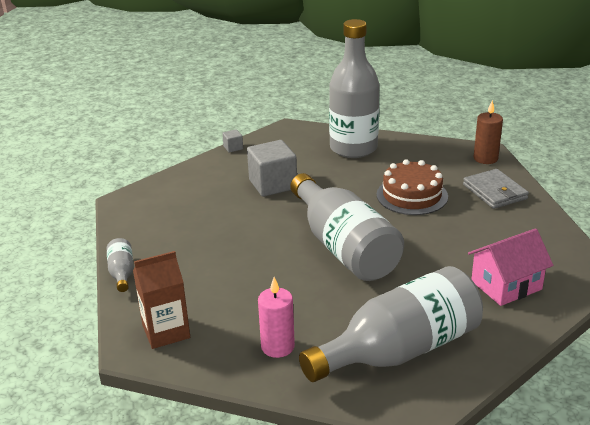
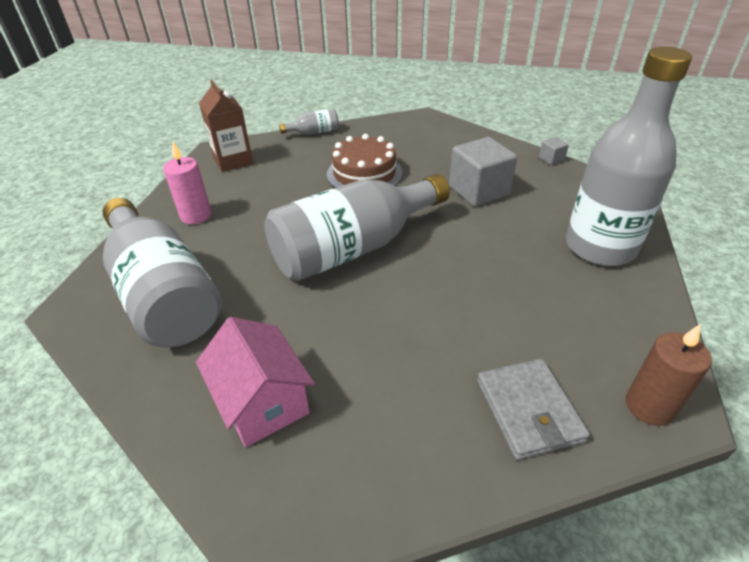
camera: 85 degrees right, 10 degrees up
brown cake [376,159,448,215] -> brown cake moved to [327,134,403,188]
grey wallet [463,169,529,209] -> grey wallet turned 75 degrees counterclockwise [477,359,590,460]

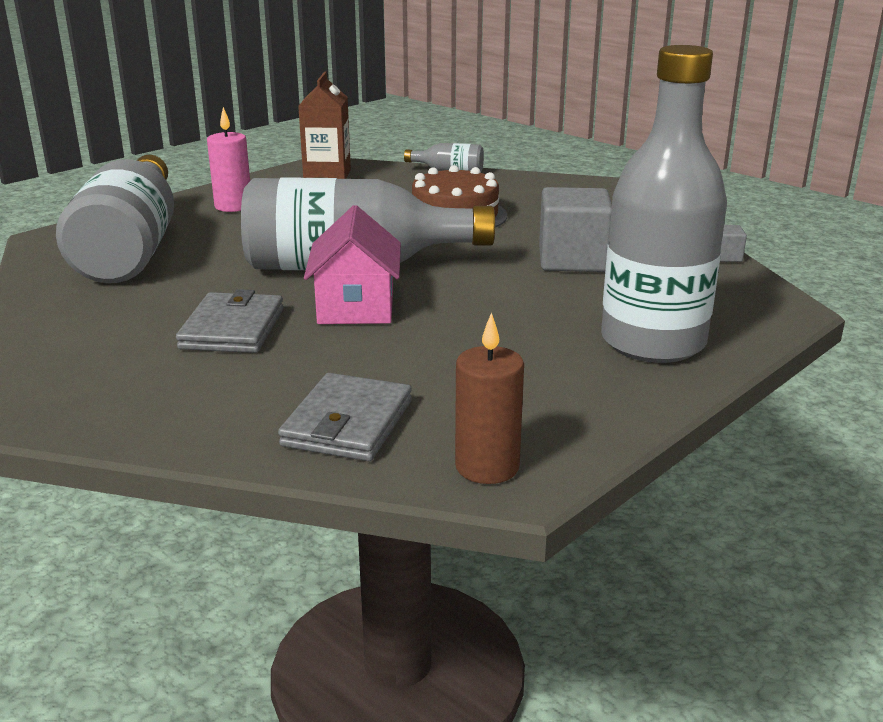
camera: 30 degrees right, 15 degrees down
pink house [196,317,315,447] -> pink house moved to [304,205,401,324]
none -> grey wallet [176,289,283,353]

